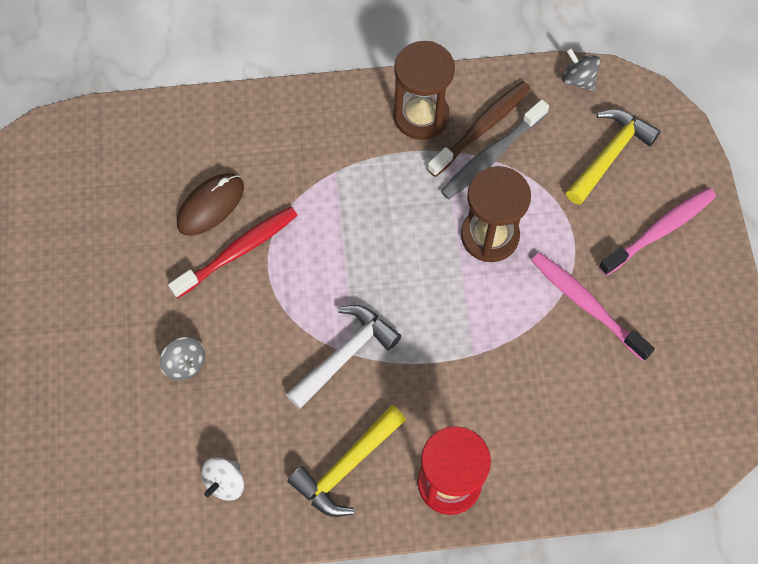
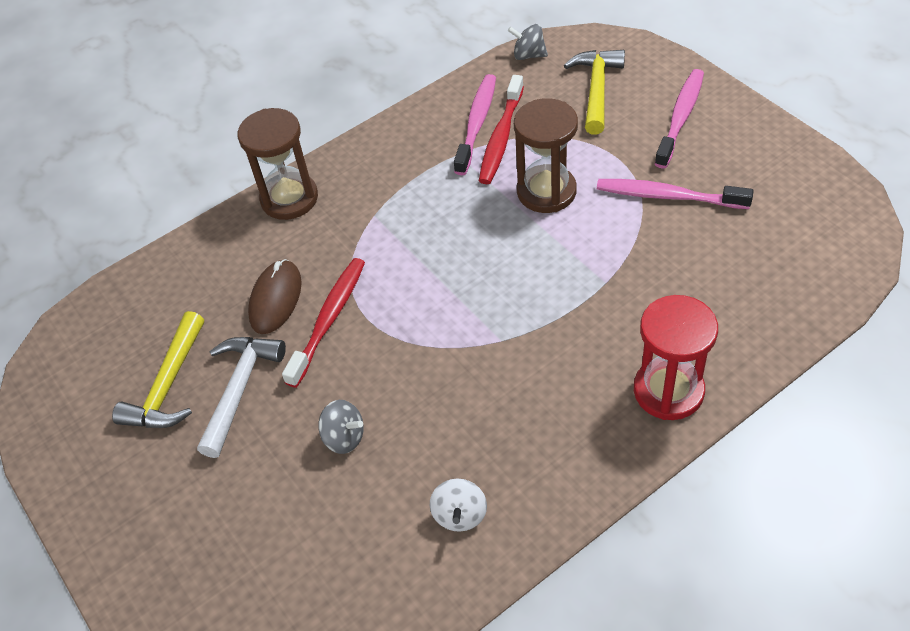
camera: 25 degrees left, 15 degrees down
white hammer [286,305,401,409] -> white hammer moved to [197,337,286,458]
yellow hammer [287,405,406,517] -> yellow hammer moved to [112,311,204,428]
brown hourglass [393,41,455,140] -> brown hourglass moved to [238,108,318,220]
brown toothbrush [427,81,531,177] -> pink toothbrush [454,74,496,175]
grey toothbrush [441,99,549,199] -> red toothbrush [479,75,524,184]

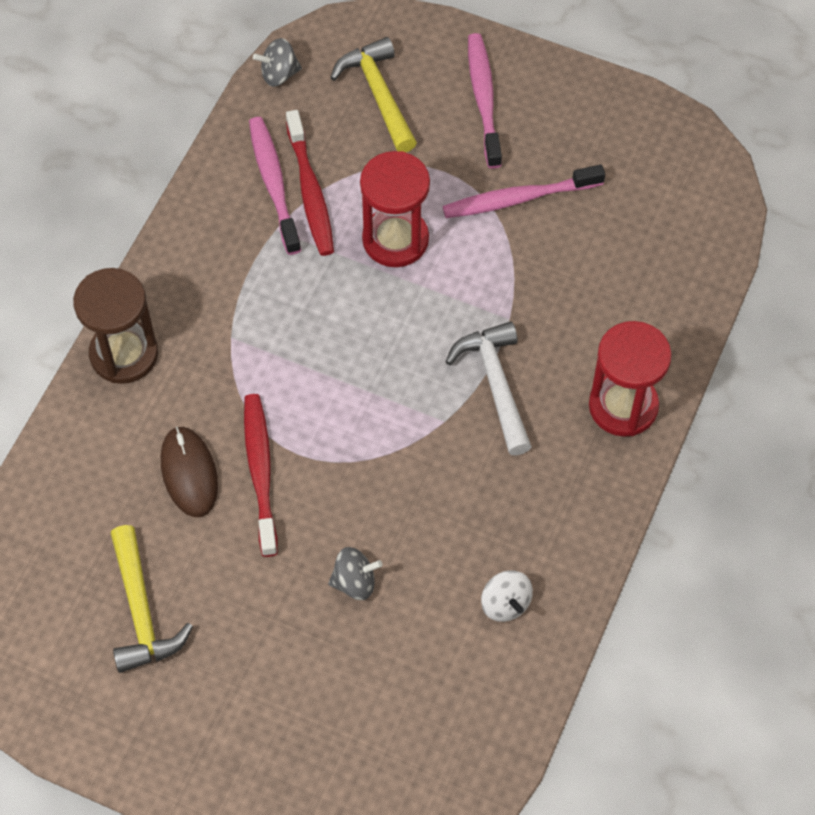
camera: 35 degrees left, 10 degrees up
white hammer [197,337,286,458] -> white hammer moved to [446,321,532,456]
brown hourglass [514,98,578,213] -> red hourglass [360,151,430,267]

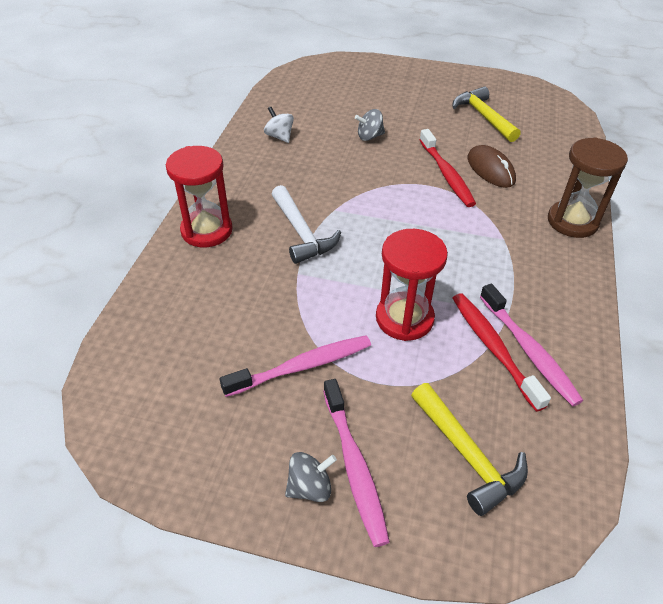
camera: 170 degrees right, 15 degrees down
grey spinning top [253,38,302,87] -> grey spinning top moved to [285,452,337,502]

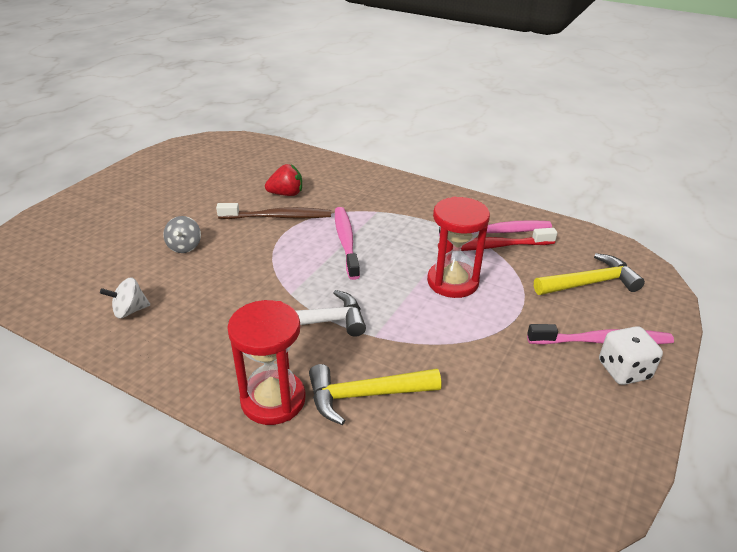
camera: 75 degrees left, 10 degrees down
pink toothbrush [220,335,371,397] -> pink toothbrush moved to [335,207,360,280]
grey spinning top [285,452,337,502] -> white dice [599,326,663,385]
red toothbrush [420,129,476,207] -> brown toothbrush [216,203,331,219]
yellow hammer [452,86,521,142] -> yellow hammer moved to [309,364,441,425]
brown mouse [468,145,516,188] -> red strawberry [265,164,302,196]
brown hourglass [548,138,628,238] -> none

